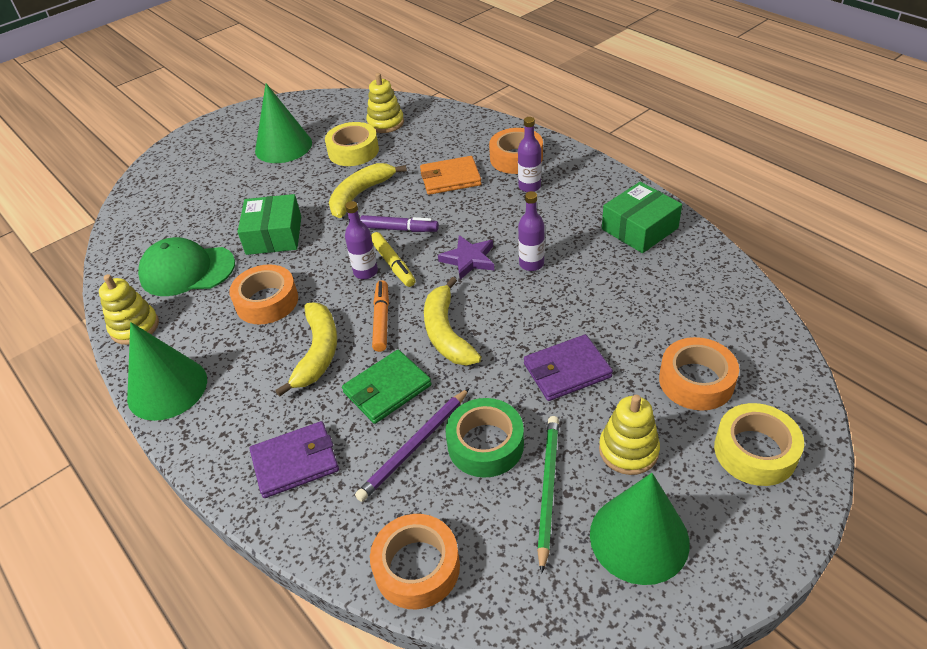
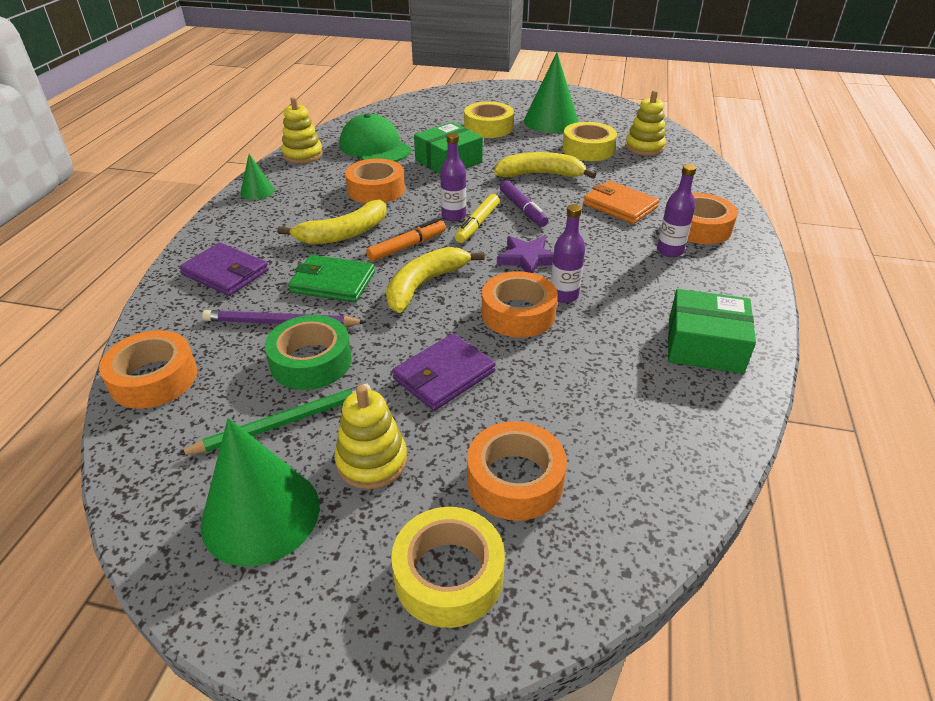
camera: 50 degrees right, 5 degrees down
green cone [127,322,207,421] -> green cone [240,154,275,200], size x0.51
purple wallet [524,334,613,401] -> purple wallet turned 75 degrees counterclockwise [392,333,496,411]
none -> yellow tape [464,102,514,138]
none -> orange tape [482,271,558,338]

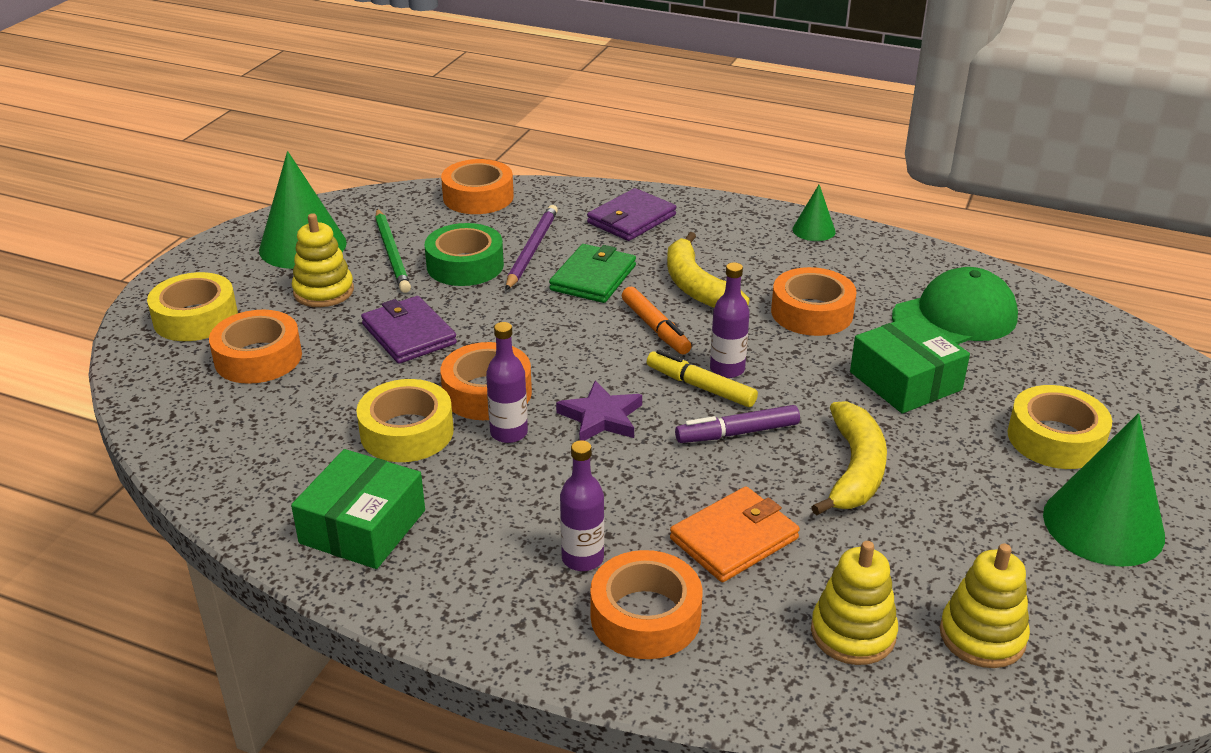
camera: 100 degrees right, 5 degrees down
yellow stacking toy [281,97,323,164] -> yellow stacking toy moved to [811,541,898,665]
yellow banana [386,247,485,313] -> none
yellow tape [562,122,617,161] -> yellow tape moved to [356,379,454,462]

